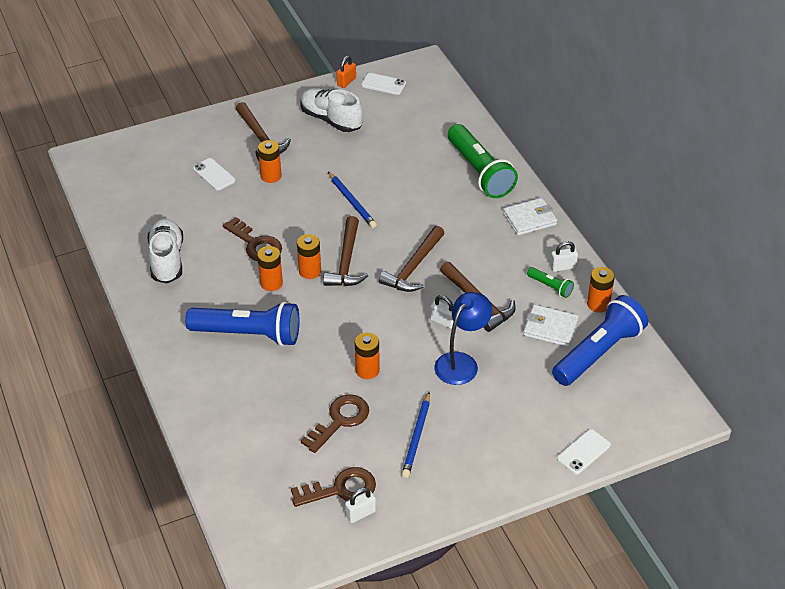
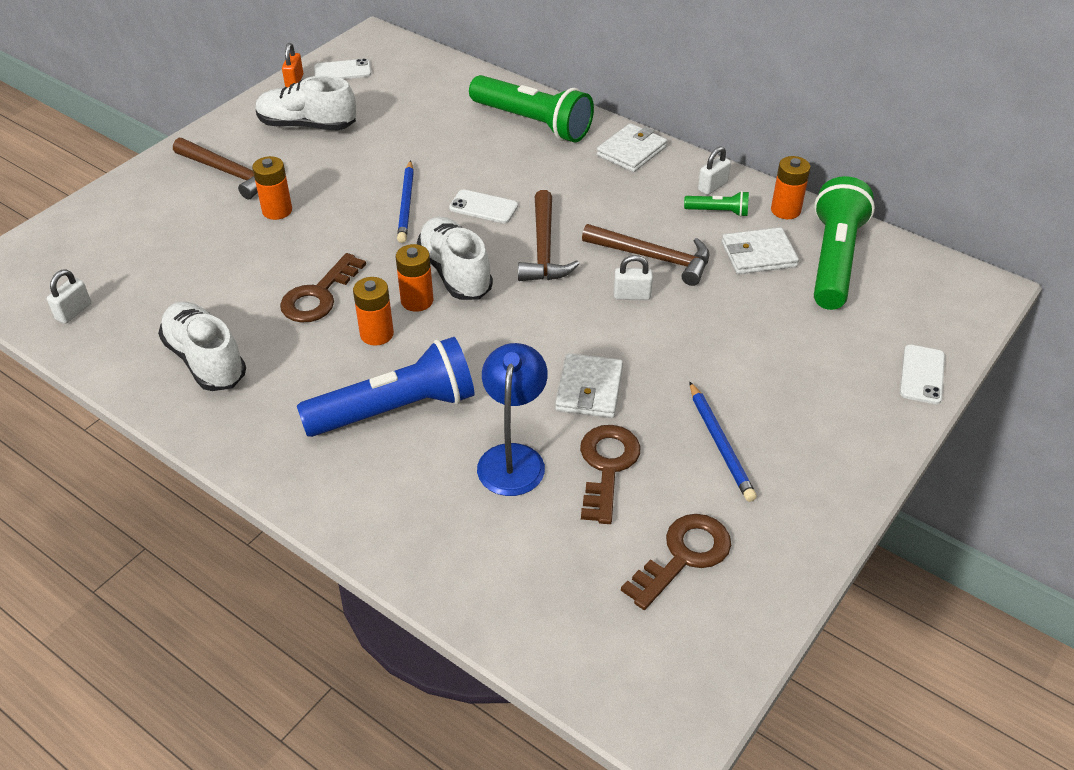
camera: 30 degrees left, 0 degrees up
white phone [193,158,235,191] -> white phone moved to [449,190,518,223]
brown key [223,217,282,261] -> brown key turned 105 degrees clockwise [280,253,366,323]
brown hammer [323,216,368,286] -> white shoe [417,217,493,300]
blue pencil [328,172,377,228] -> blue pencil turned 60 degrees clockwise [397,160,414,243]
white padlock [345,487,376,523] -> white padlock moved to [47,269,91,324]
orange battery [355,332,380,379] -> white wallet [555,353,623,418]
blue lamp [434,292,492,385] -> blue lamp moved to [477,343,548,496]
blue flashlight [552,295,648,386] -> green flashlight [814,176,875,310]

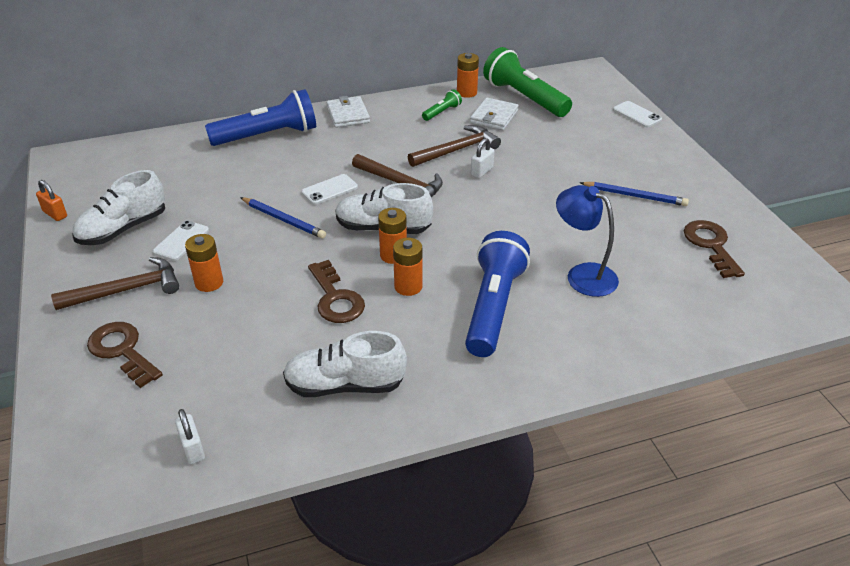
camera: 55 degrees left, 5 degrees down
white phone [314,58,371,79] -> white phone moved to [153,221,209,261]
green flashlight [469,75,594,142] -> blue flashlight [205,89,316,146]
white wallet [555,353,623,418] -> none
brown key [580,425,641,524] -> brown key moved to [87,322,163,388]
white padlock [698,146,731,195] -> none

